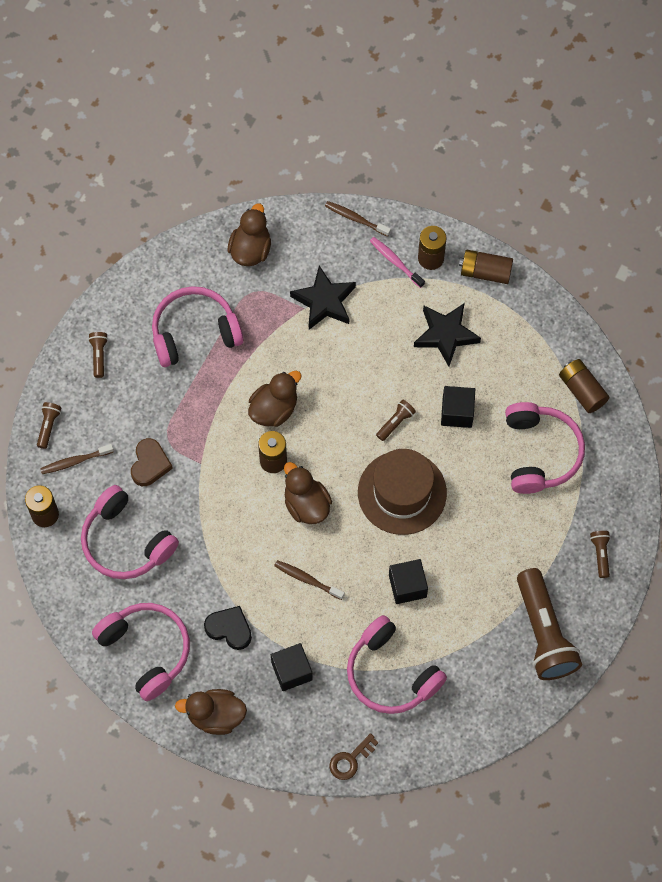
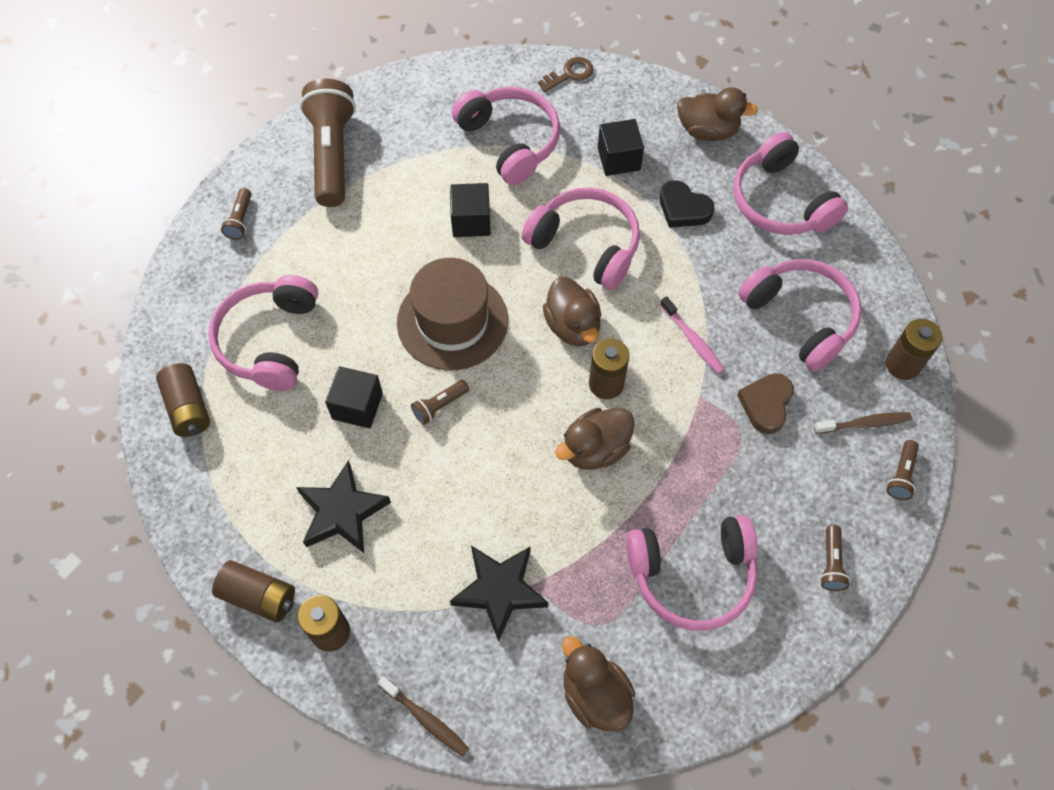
camera: 170 degrees left, 5 degrees down
brown duck [228,203,271,266] -> brown duck turned 120 degrees clockwise [562,636,635,731]
brown toothbrush [274,560,345,600] -> pink headphones [522,187,640,290]
pink toothbrush [370,237,425,288] -> pink toothbrush moved to [660,296,724,374]

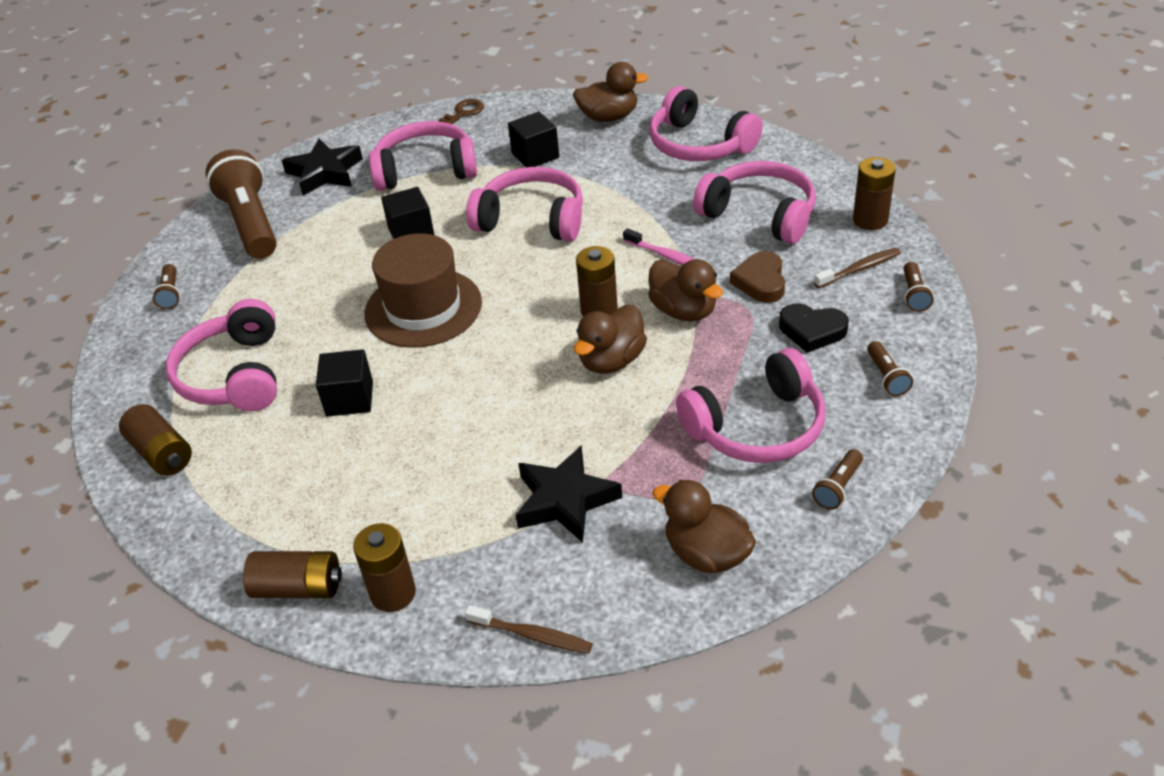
camera: 15 degrees left, 20 degrees down
black star [296,460,391,553] -> black star moved to [282,138,363,196]
brown flashlight [411,380,469,425] -> brown flashlight moved to [812,449,863,510]
pink headphones [452,87,560,185] -> pink headphones turned 45 degrees counterclockwise [369,121,477,191]
brown duck [543,277,601,347] -> brown duck moved to [648,259,723,321]
black heart [660,181,714,228] -> black heart moved to [779,304,849,353]

